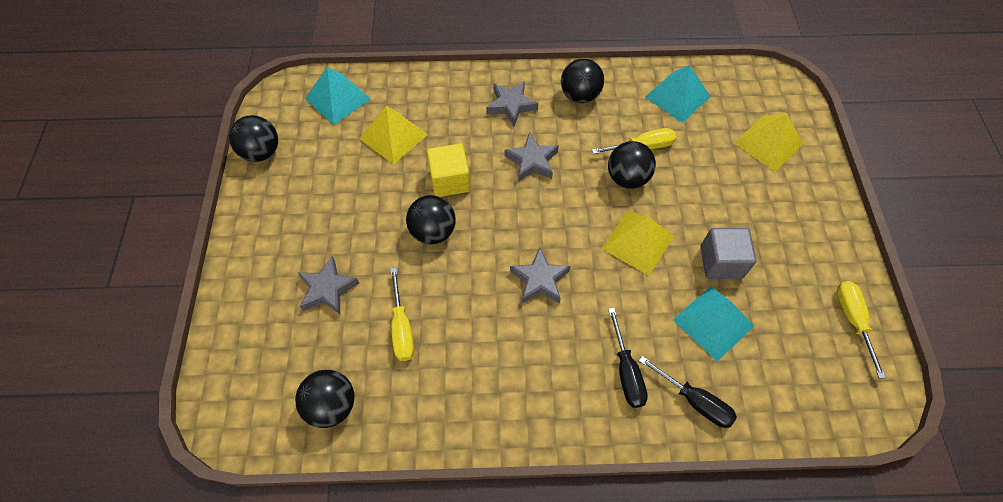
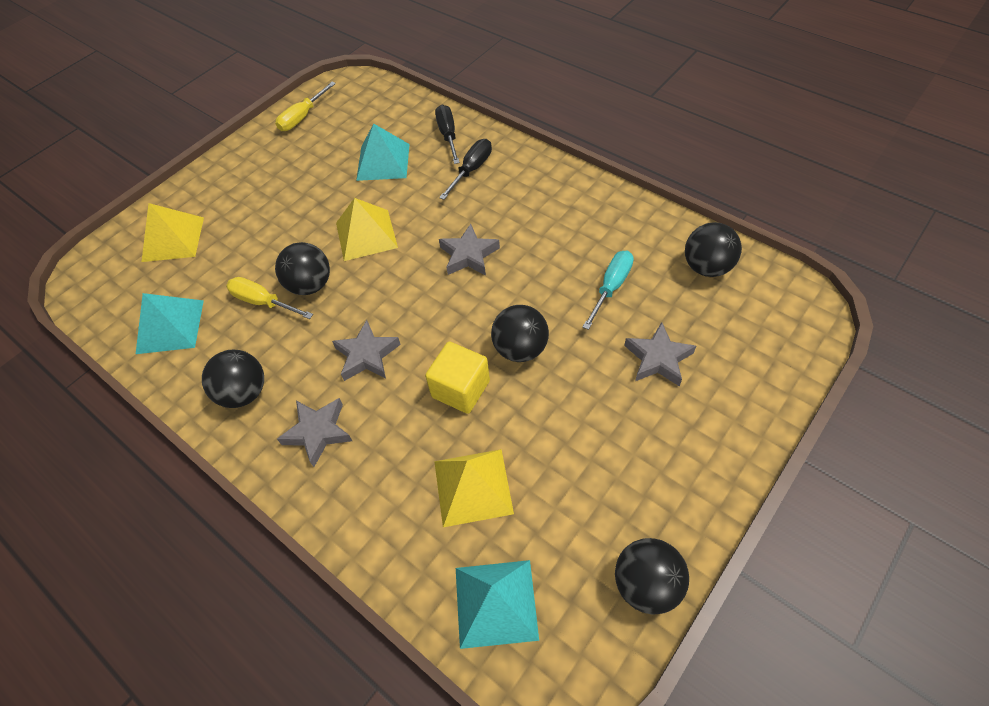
camera: 135 degrees left, 5 degrees down
yellow screwdriver [390,268,414,361] -> turquoise screwdriver [582,250,634,330]
grey cube [700,228,756,279] -> none

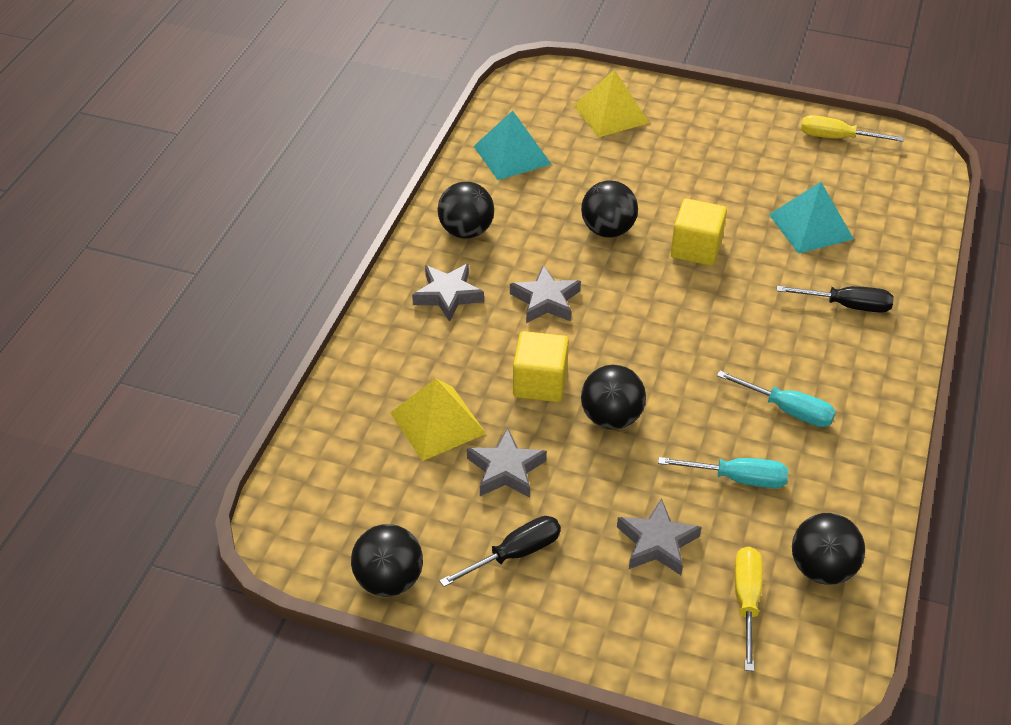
camera: 65 degrees right, 10 degrees down
yellow screwdriver [226,277,313,319] -> yellow screwdriver moved to [734,547,763,671]
yellow pyramid [336,198,398,261] -> yellow cube [671,199,727,266]
black screwdriver [435,105,460,164] -> black screwdriver moved to [439,516,561,587]
grey star [439,224,500,275] -> grey star moved to [467,428,547,498]
turquoise pyramid [456,560,539,649] -> none
none -> turquoise screwdriver [717,371,836,427]

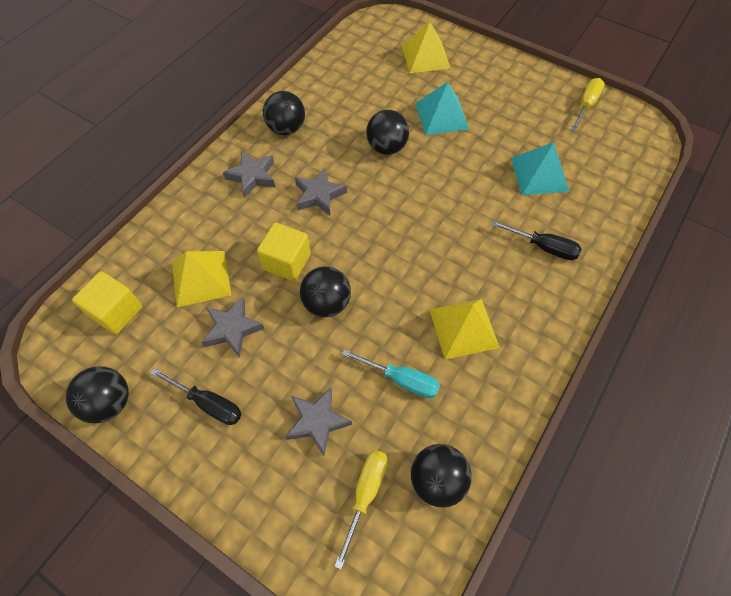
camera: 15 degrees right, 15 degrees up
black screwdriver [439,516,561,587] -> black screwdriver turned 45 degrees clockwise [150,368,242,425]
turquoise pyramid [473,110,551,180] -> turquoise pyramid moved to [415,82,469,135]
yellow cube [671,199,727,266] -> yellow cube moved to [72,271,142,334]
turquoise screwdriver [717,371,836,427] -> yellow pyramid [429,299,500,360]
yellow screwdriver [801,115,904,142] -> yellow screwdriver turned 90 degrees clockwise [571,78,605,131]

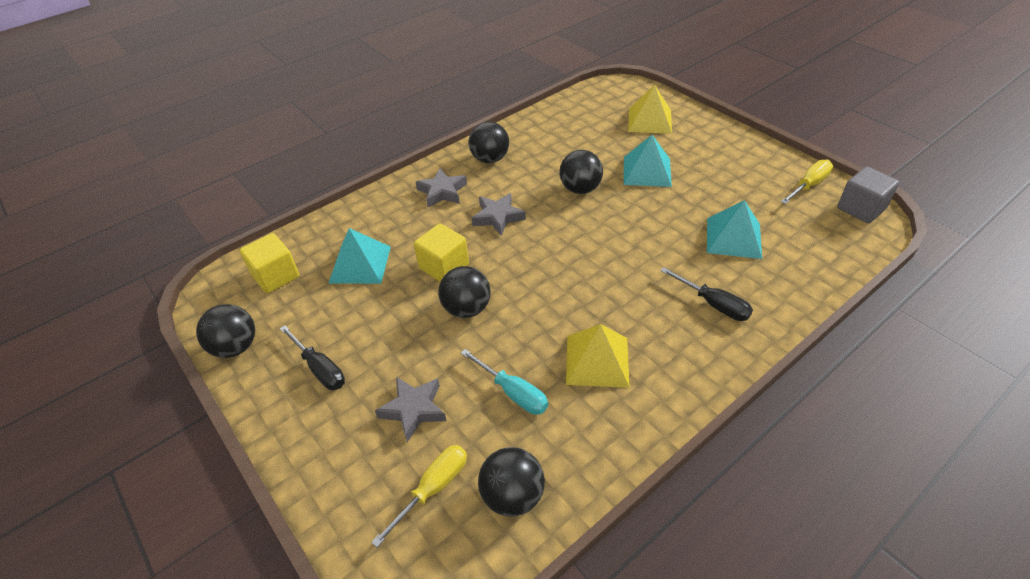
camera: 20 degrees right, 15 degrees down
yellow pyramid [172,251,231,307] -> turquoise pyramid [329,228,391,284]
grey star [201,297,264,357] -> none
none -> grey cube [837,166,899,224]

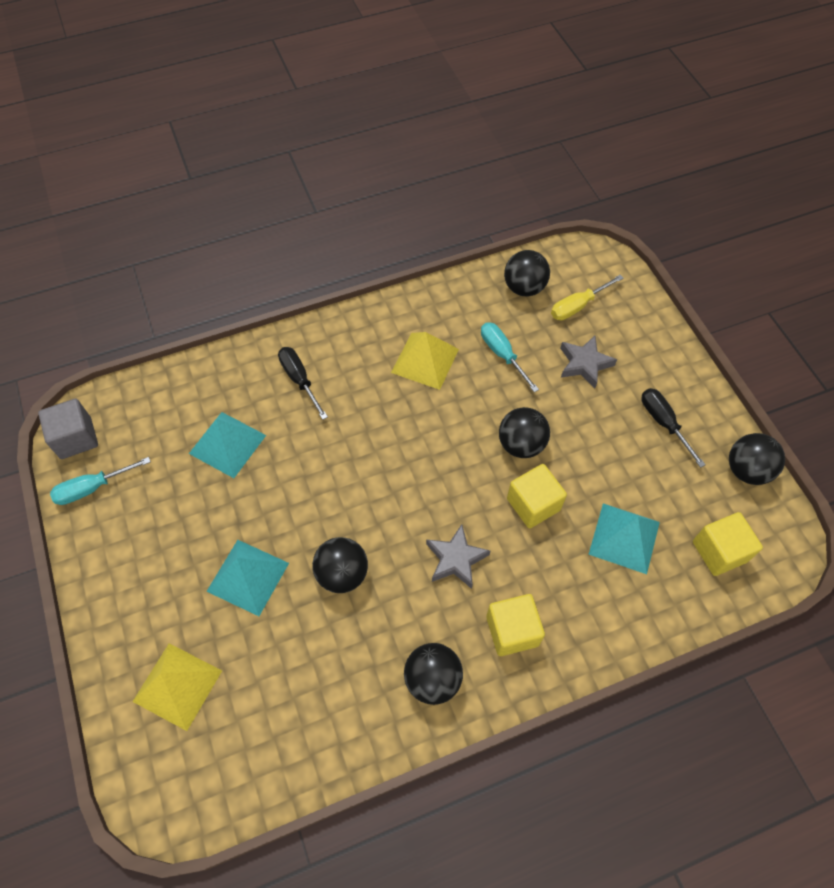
camera: 165 degrees left, 15 degrees up
grey star [416,169,467,207] -> yellow cube [486,594,545,656]
yellow screwdriver [781,160,833,204] -> turquoise screwdriver [50,457,151,505]

